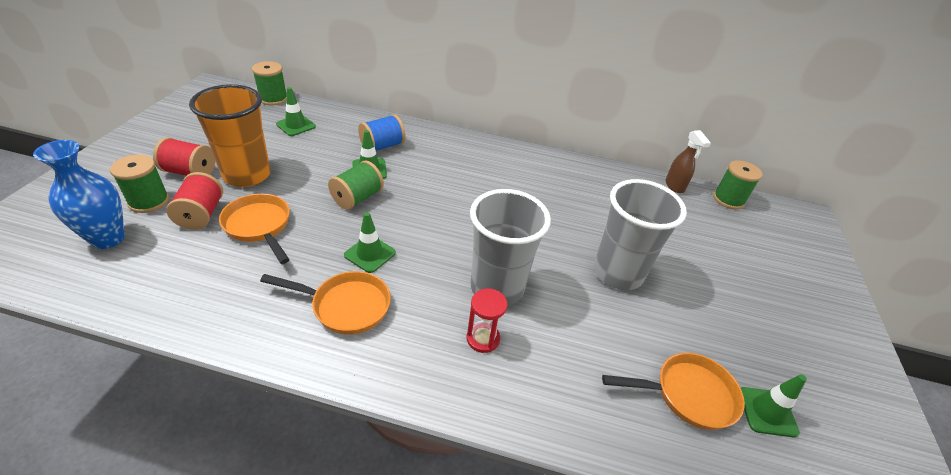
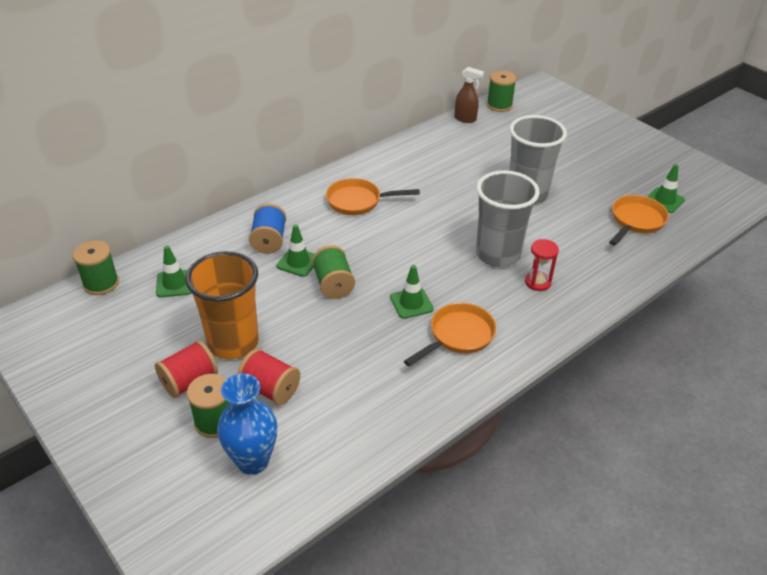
camera: 50 degrees left, 0 degrees up
orange pan [219,194,290,264] -> orange pan moved to [326,178,420,215]

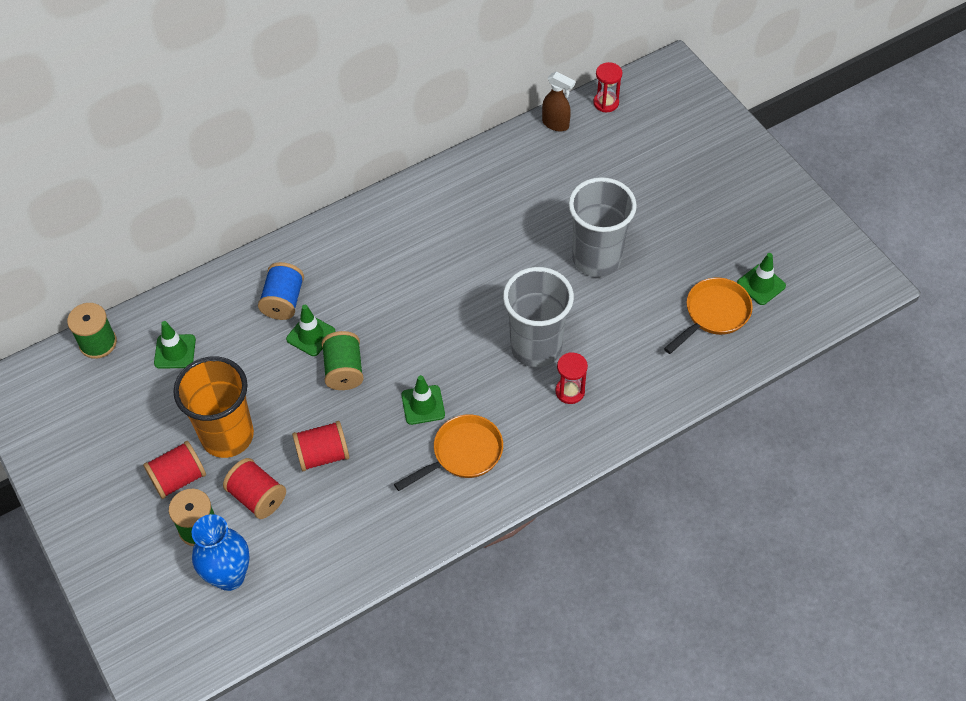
camera: 10 degrees right, 15 degrees up
orange pan [326,178,420,215] -> none
green spool [487,71,517,112] -> red hourglass [593,62,622,112]
none -> red spool [292,421,349,471]

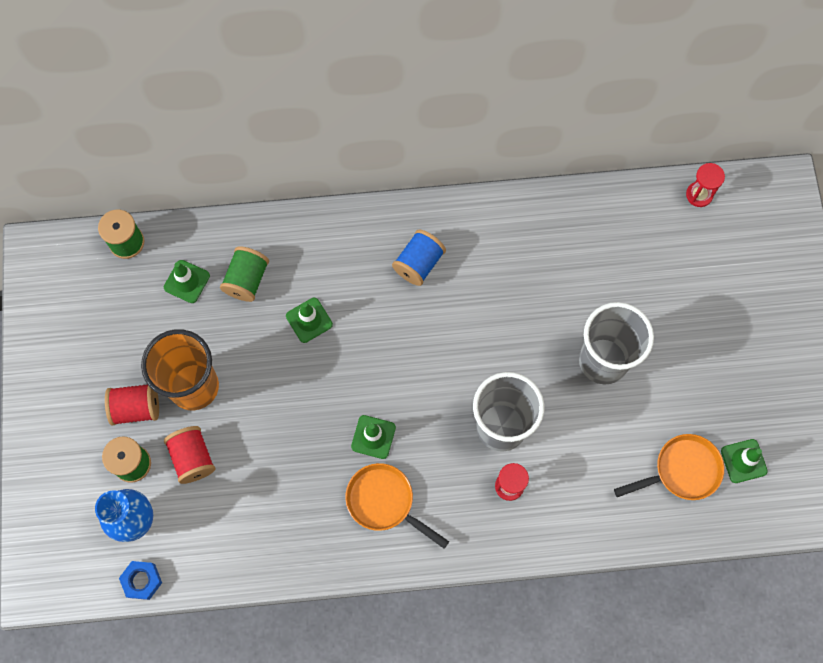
camera: 25 degrees right, 15 degrees up
blue spool [258,262,304,320] -> blue spool moved to [392,230,446,286]
red spool [292,421,349,471] -> none
green spool [322,331,364,390] -> green spool moved to [220,246,269,302]
orange pan [394,414,503,491] -> orange pan turned 135 degrees counterclockwise [345,463,449,549]
brown spray bottle [542,71,575,132] -> none
none -> blue nut [119,561,162,600]

